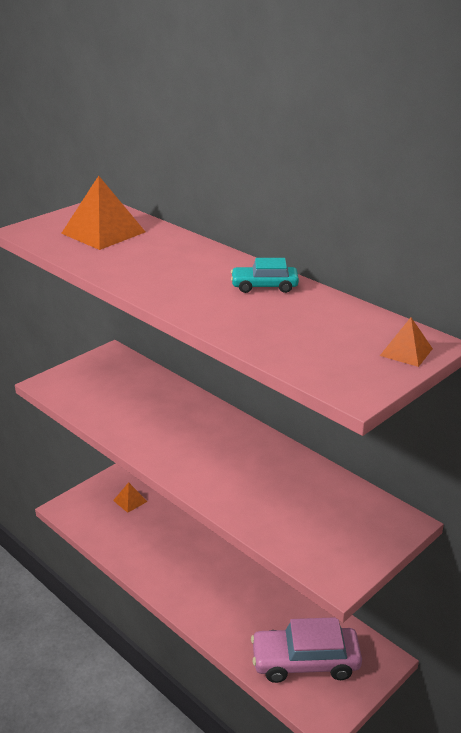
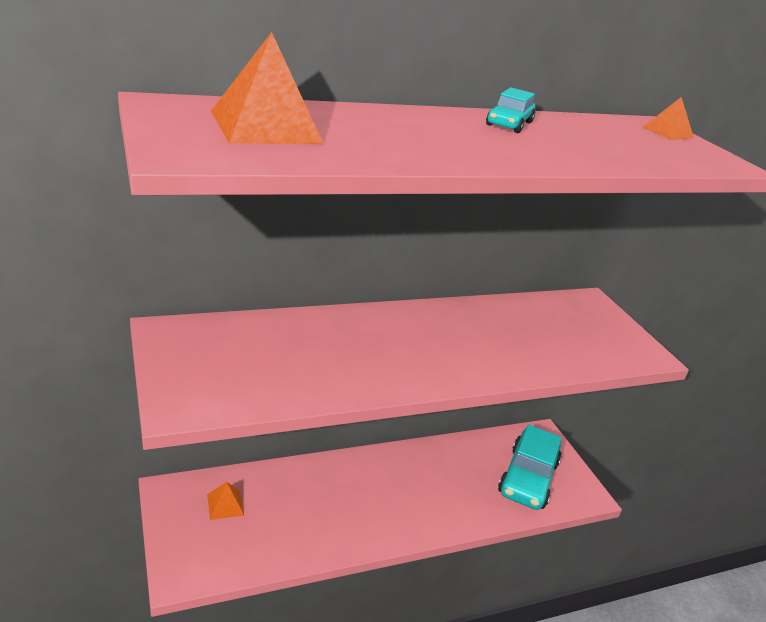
camera: 70 degrees left, 0 degrees up
pink car [251,617,362,683] -> turquoise car [498,425,561,510]

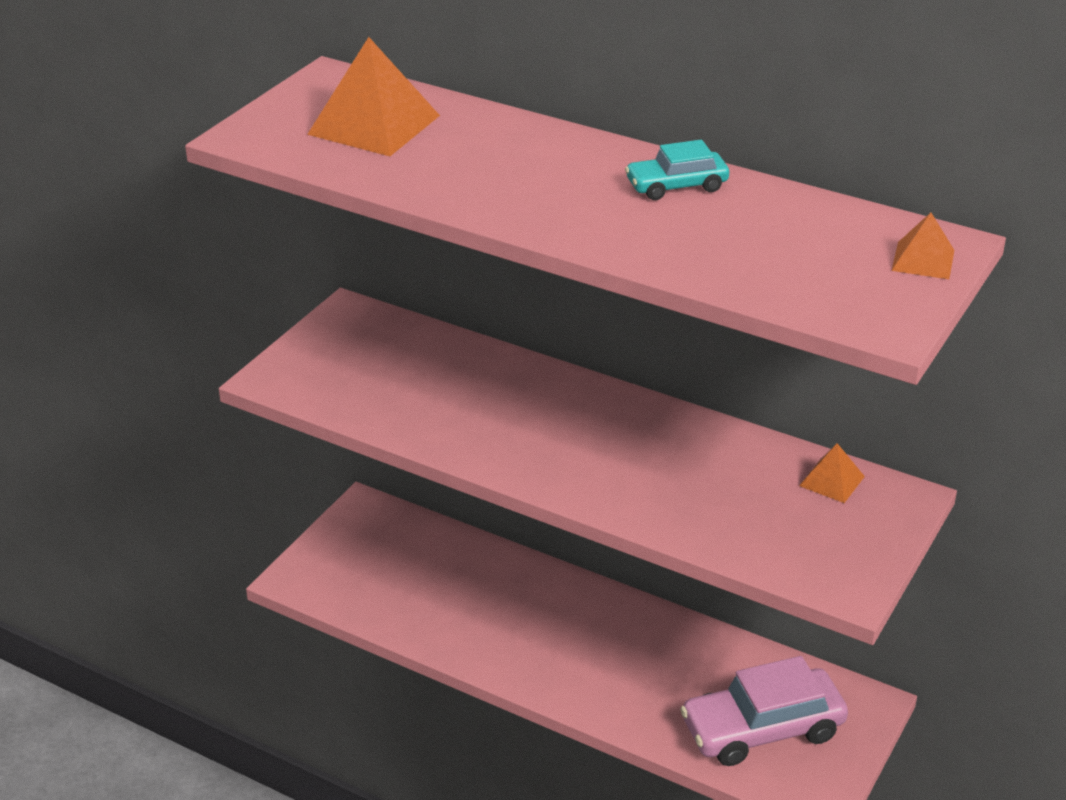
camera: 55 degrees right, 5 degrees up
orange pyramid [207,482,244,520] -> orange pyramid moved to [799,443,865,503]
turquoise car [498,425,561,510] -> pink car [680,656,848,766]

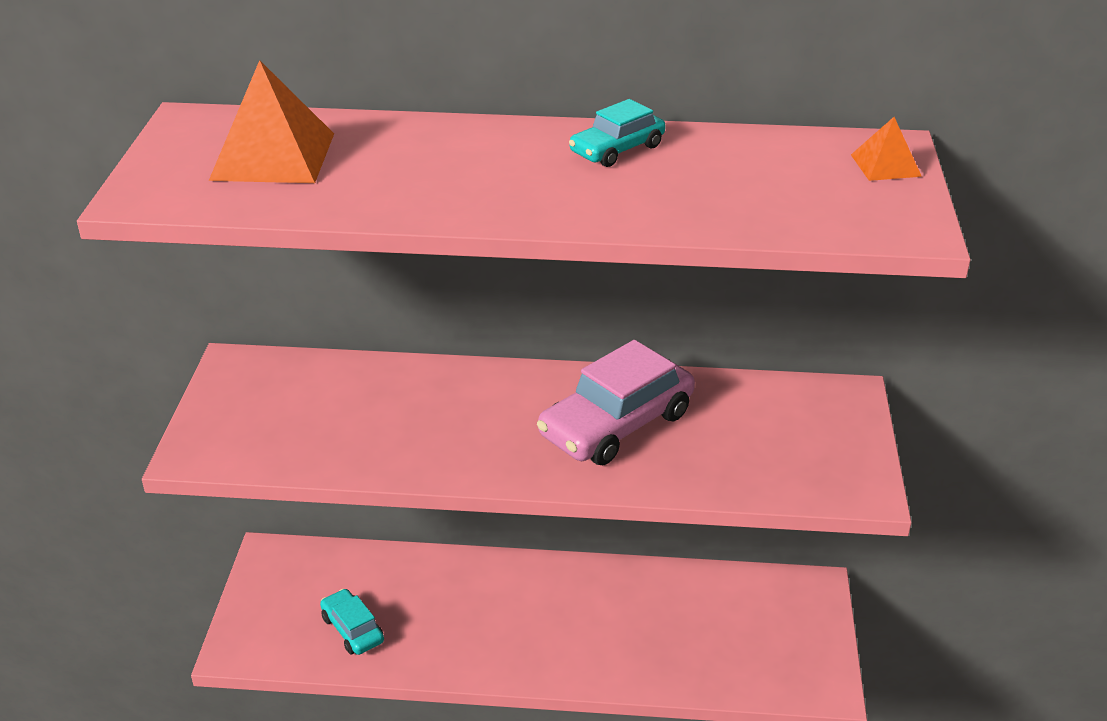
camera: 25 degrees left, 0 degrees up
pink car [680,656,848,766] -> pink car moved to [537,340,695,465]
orange pyramid [799,443,865,503] -> none
none -> turquoise car [320,589,384,655]

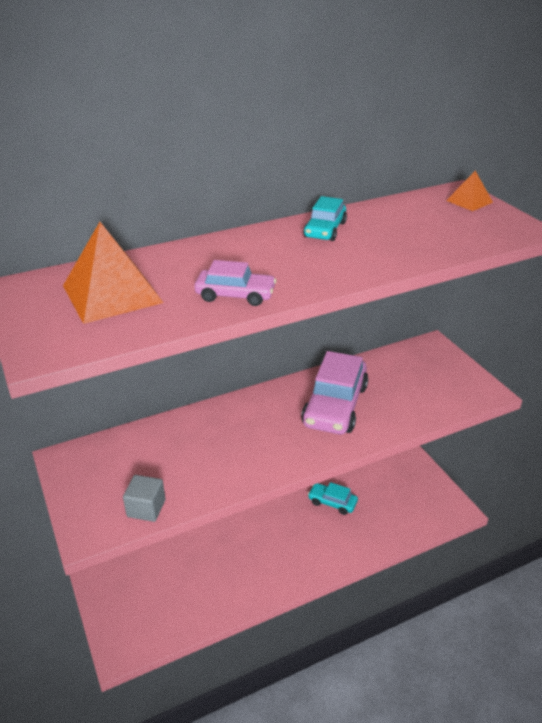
camera: 30 degrees left, 0 degrees up
turquoise car [320,589,384,655] -> turquoise car moved to [308,482,358,515]
none -> grey cube [123,475,165,522]
none -> pink car [194,260,276,306]

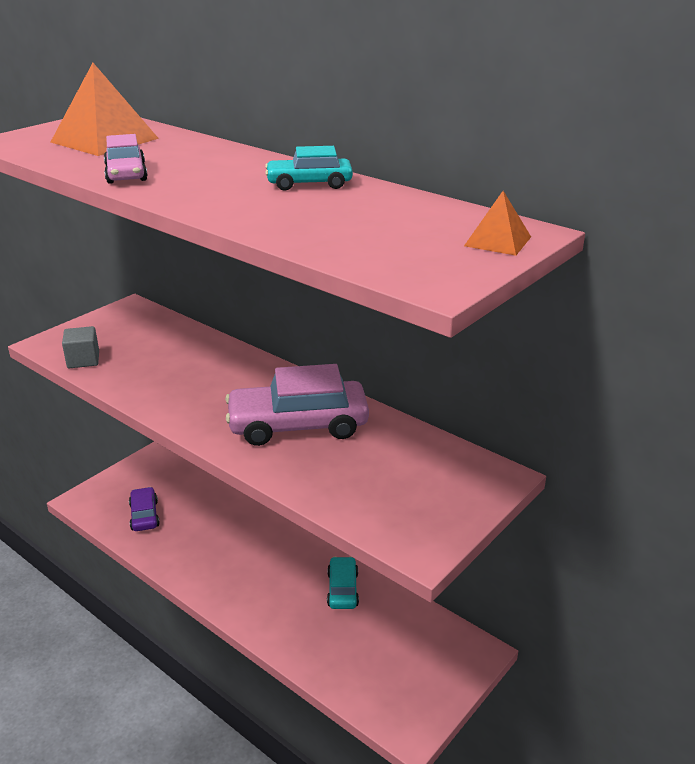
camera: 65 degrees right, 5 degrees down
none -> purple car [129,487,160,531]

